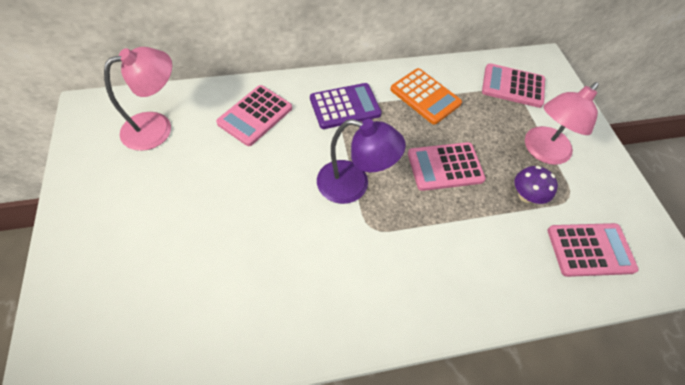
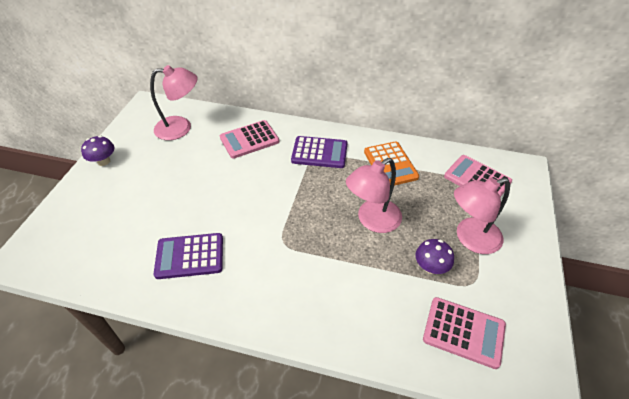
camera: 30 degrees right, 10 degrees down
purple lamp [317,119,406,204] -> none
pink calculator [408,142,486,191] -> pink lamp [346,158,402,233]
none -> purple mushroom [81,136,114,166]
none -> purple calculator [154,233,223,279]

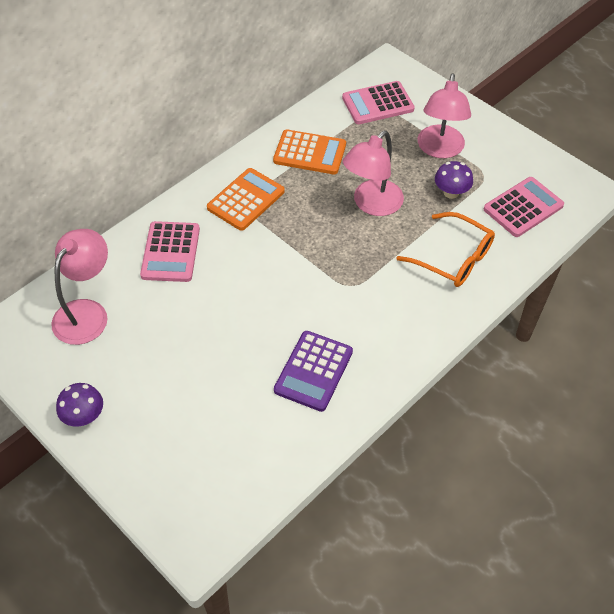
camera: 60 degrees left, 5 degrees up
purple calculator [291,136,348,168] -> orange calculator [207,168,285,231]
pink lamp [346,158,402,233] -> pink lamp turned 45 degrees clockwise [343,130,404,216]
none -> orange glasses [396,212,495,287]

